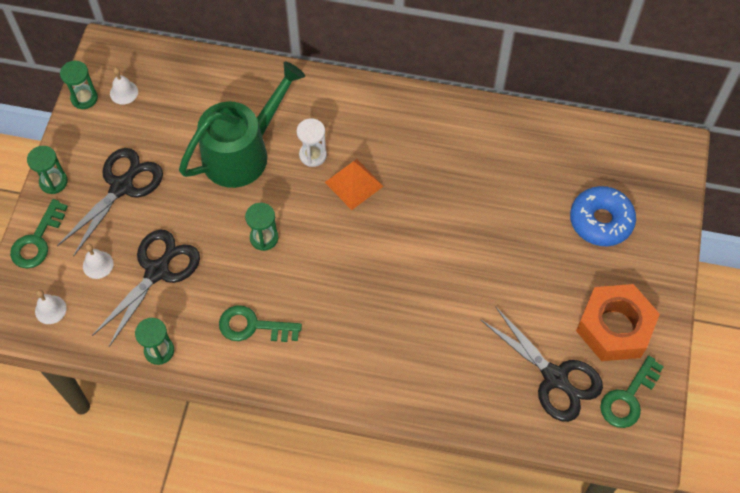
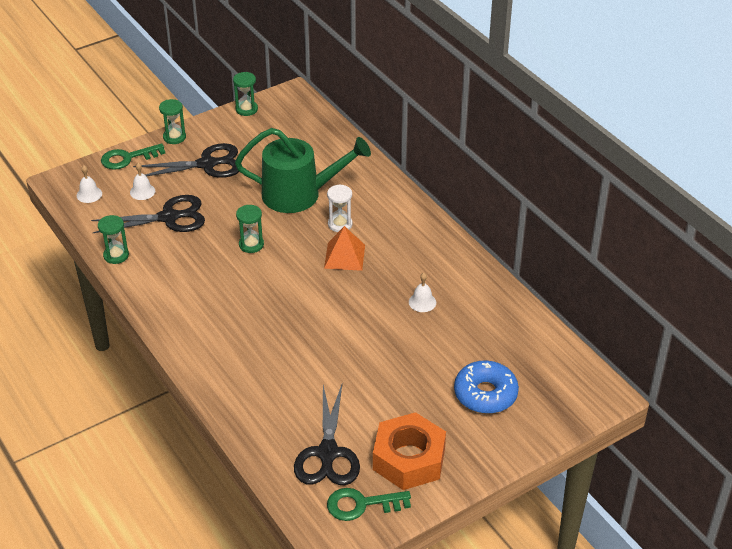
camera: 45 degrees right, 20 degrees down
white bell [110,68,138,105] -> white bell moved to [409,273,436,312]
green key [219,305,302,342] -> none

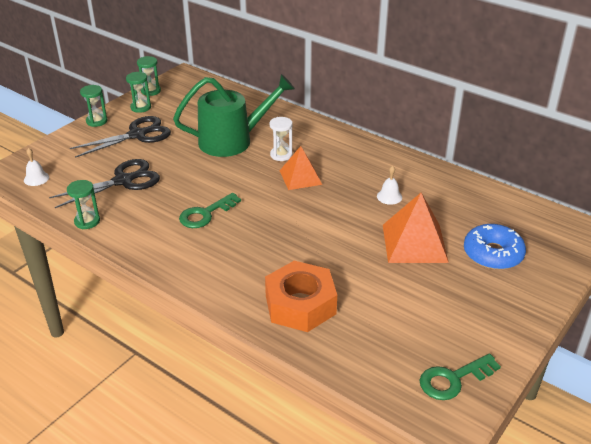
camera: 20 degrees left, 5 degrees down
green key [101,143,165,170] -> green key moved to [179,193,241,228]
white bell [130,163,155,200] -> none
green hourglass [236,205,264,253] -> green hourglass moved to [126,72,151,113]
black scissors [294,385,360,485] -> none
orange nut [373,412,446,490] -> orange nut moved to [265,261,337,332]
none -> orange pyramid [383,193,449,263]

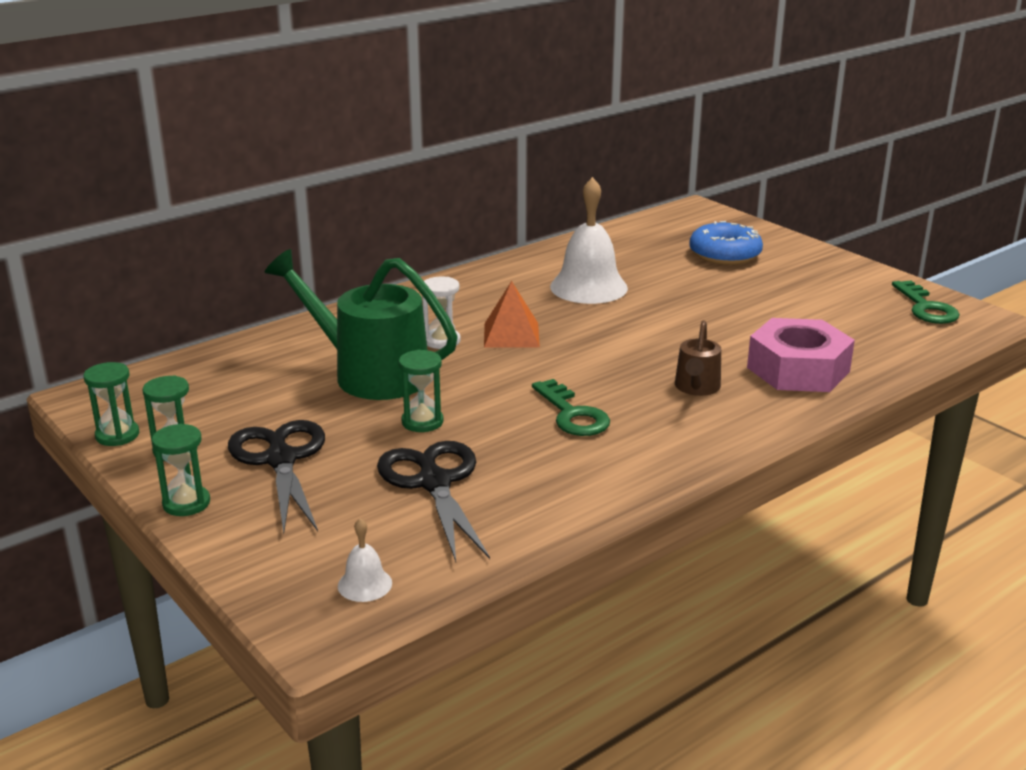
camera: 75 degrees left, 10 degrees down
green hourglass [67,180,100,229] -> green hourglass moved to [399,350,443,432]
green watering can [173,74,295,157] -> green watering can turned 60 degrees counterclockwise [265,249,458,400]
orange nut [265,261,337,332] -> pink nut [747,318,855,392]
white bell [377,166,402,205] -> white bell [550,177,628,304], size x2.18
orange pyramid [383,193,449,263] -> none
none -> brown watering can [675,320,721,396]

